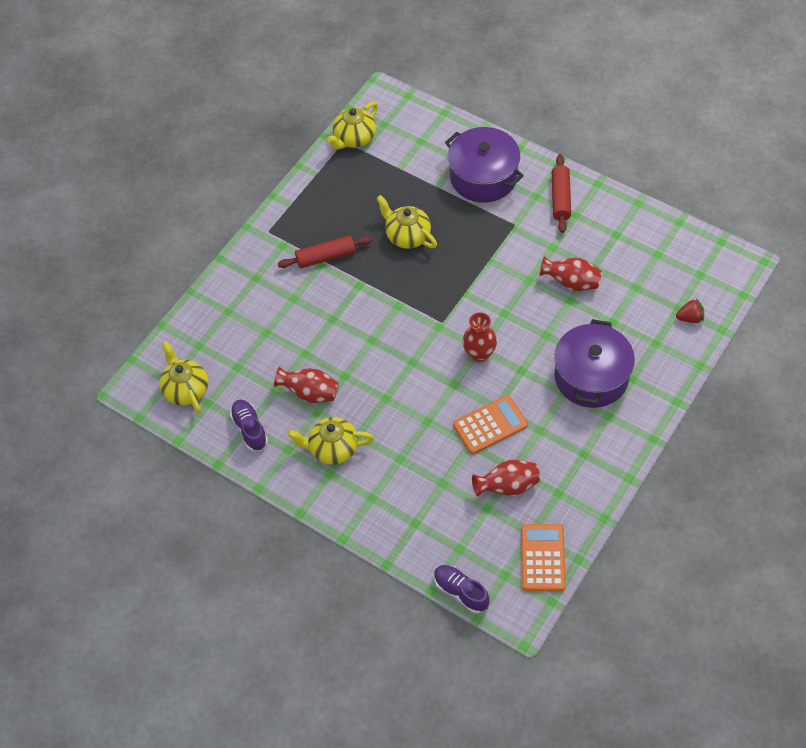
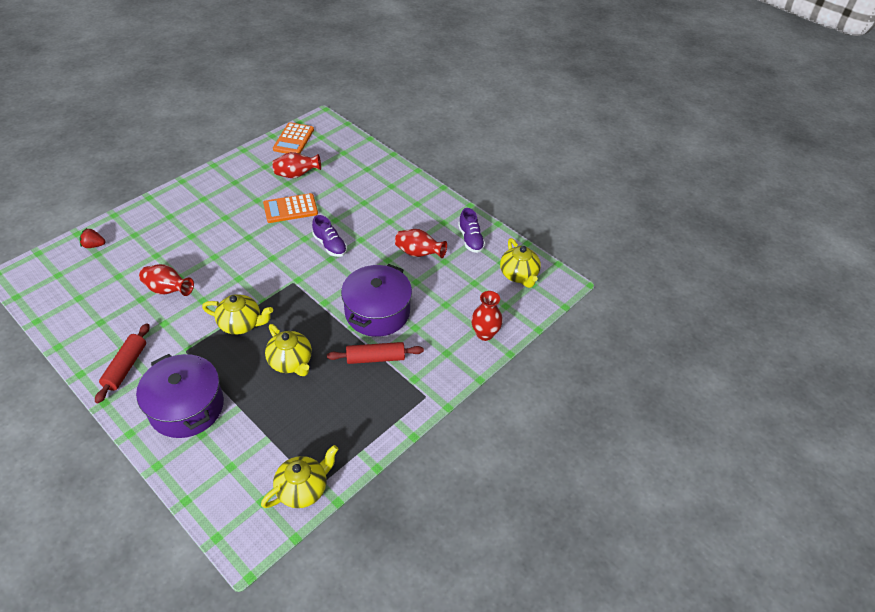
camera: 175 degrees left, 10 degrees down
yellow teapot [287,417,374,465] -> yellow teapot moved to [202,294,273,335]
purple shoe [434,565,489,613] -> purple shoe moved to [312,215,347,257]
red vase [462,312,497,362] -> red vase moved to [471,291,503,341]
purple pot [554,319,635,408] -> purple pot moved to [341,264,412,337]

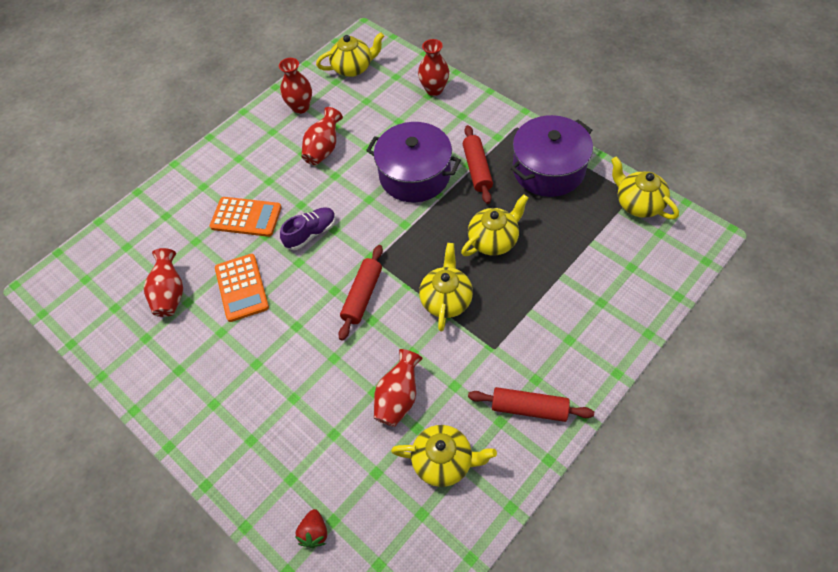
camera: 85 degrees left, 10 degrees up
purple pot [136,354,224,438] -> purple pot moved to [511,115,593,197]
orange calculator [273,122,314,154] -> orange calculator moved to [210,197,282,237]
purple shoe [458,208,485,253] -> red vase [279,58,312,114]
none -> red rolling pin [339,245,383,341]
none -> yellow teapot [391,425,497,487]

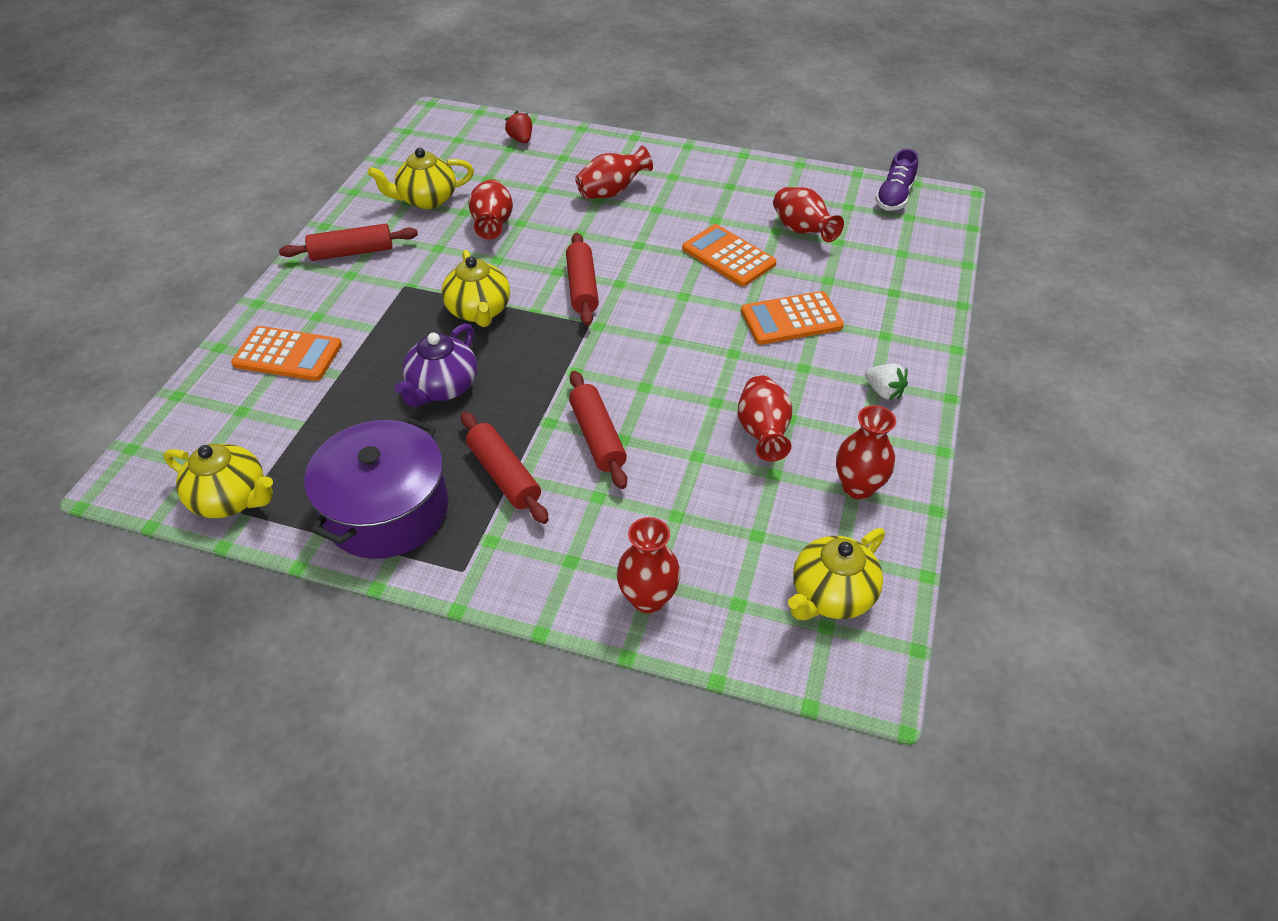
camera: 150 degrees right, 10 degrees down
purple shoe [280,208,336,250] -> purple shoe moved to [875,149,918,211]
purple pot [366,122,461,202] -> red rolling pin [569,371,627,489]
yellow teapot [461,194,529,256] -> purple teapot [395,323,477,407]
none -> orange calculator [231,326,342,381]
none -> red vase [575,146,653,199]
none -> white strawberry [865,363,908,400]

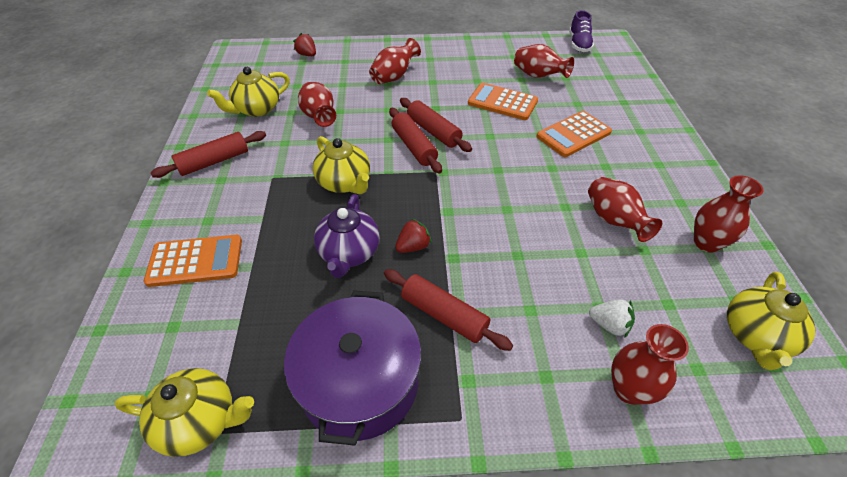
camera: 20 degrees left, 0 degrees up
red rolling pin [569,371,627,489] -> red rolling pin moved to [400,98,472,152]
white strawberry [865,363,908,400] -> white strawberry moved to [589,299,635,338]
none -> red strawberry [395,218,432,253]

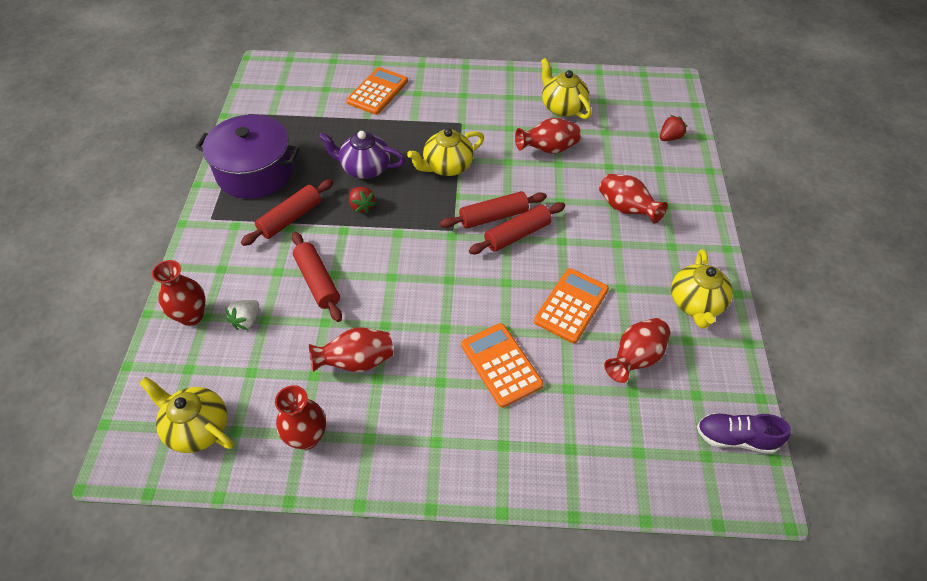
camera: 95 degrees right, 5 degrees up
yellow teapot [115,368,254,457] -> yellow teapot moved to [671,249,733,329]
orange calculator [144,235,242,287] -> orange calculator turned 150 degrees counterclockwise [346,67,408,115]
red rolling pin [151,131,266,178] -> red rolling pin moved to [292,232,342,322]

